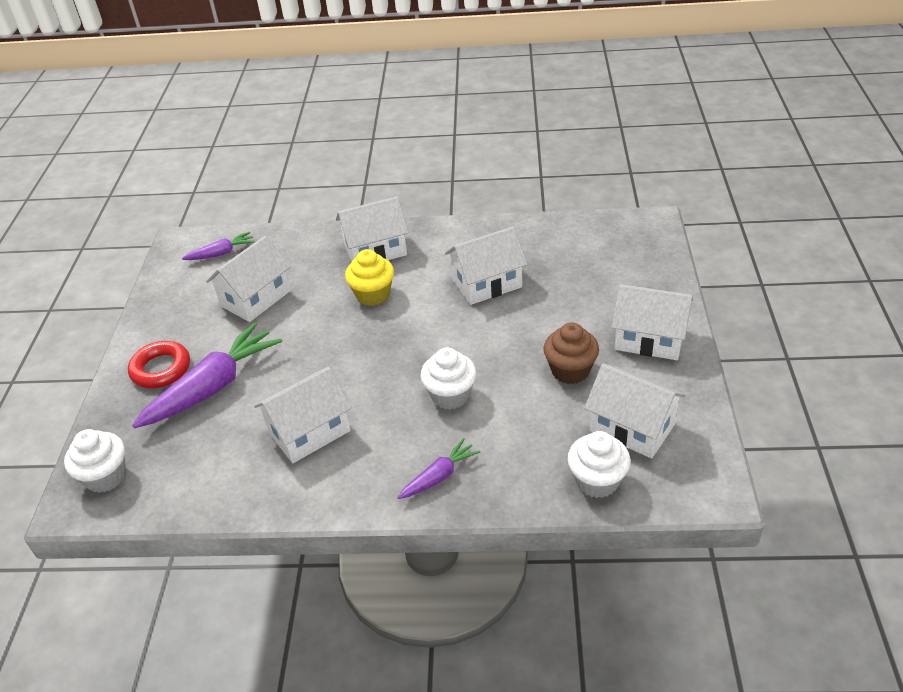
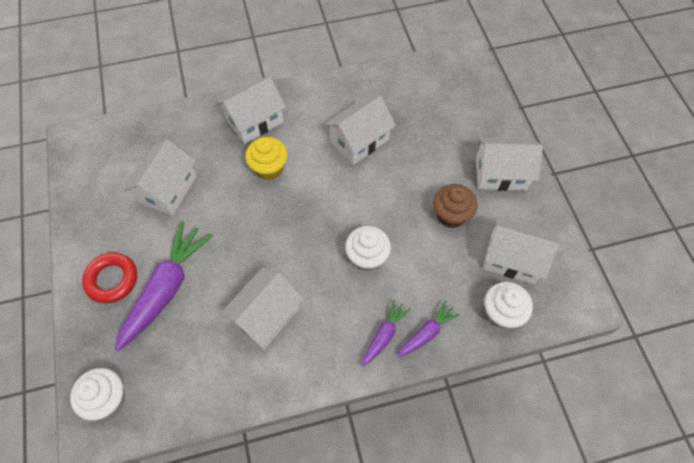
camera: 20 degrees left, 20 degrees up
purple carrot [182,232,255,260] -> purple carrot moved to [398,301,460,357]

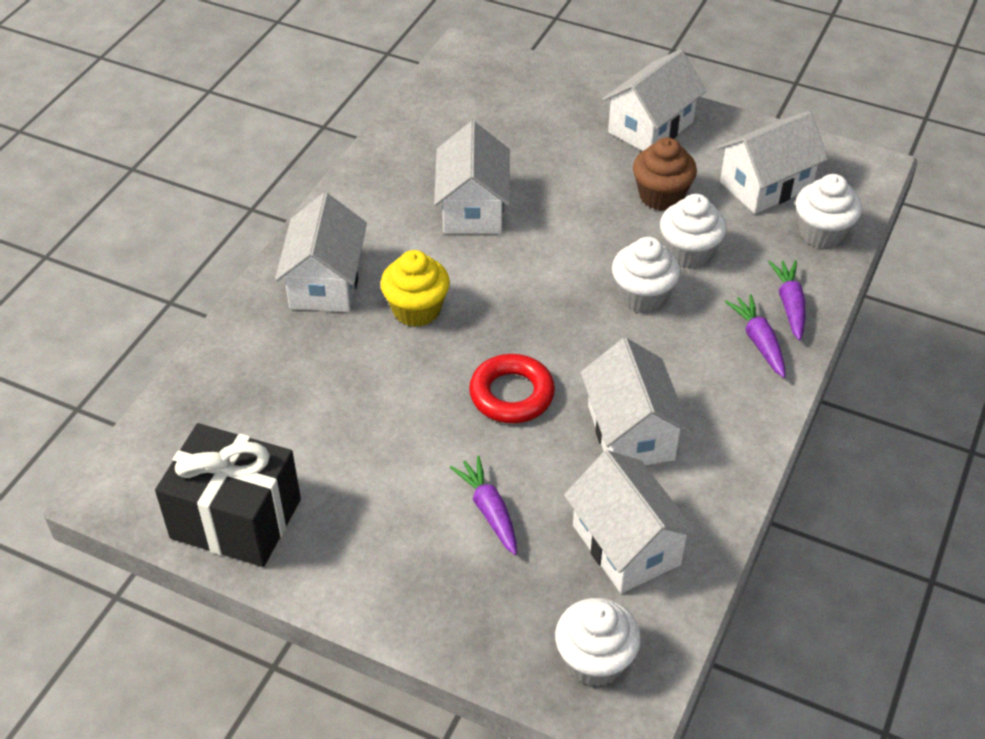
camera: 50 degrees left, 15 degrees down
red ring [82,253,137,303] -> red ring moved to [469,354,555,423]
purple carrot [115,221,213,351] -> purple carrot [450,456,517,555], size x0.52
white house [124,140,196,216] -> white house moved to [564,450,698,593]
none -> black gift [155,423,301,567]
none -> white cupcake [660,194,727,269]

